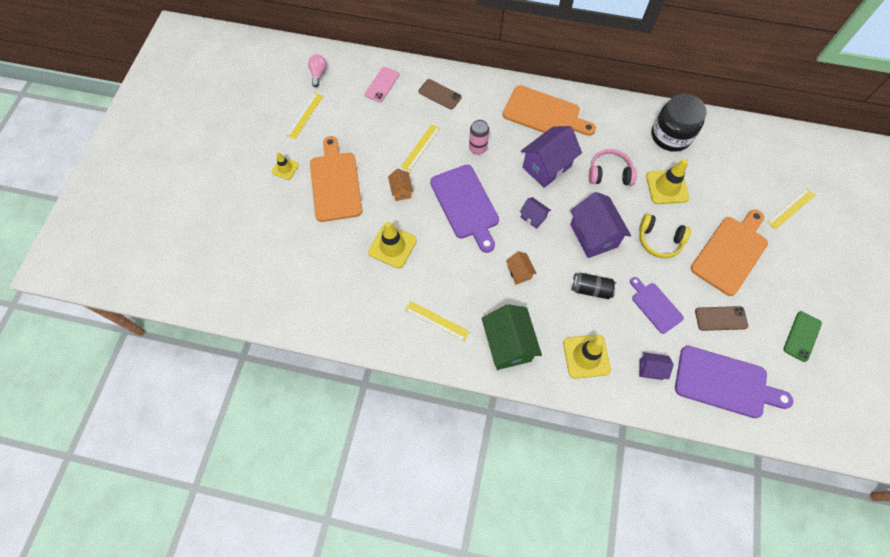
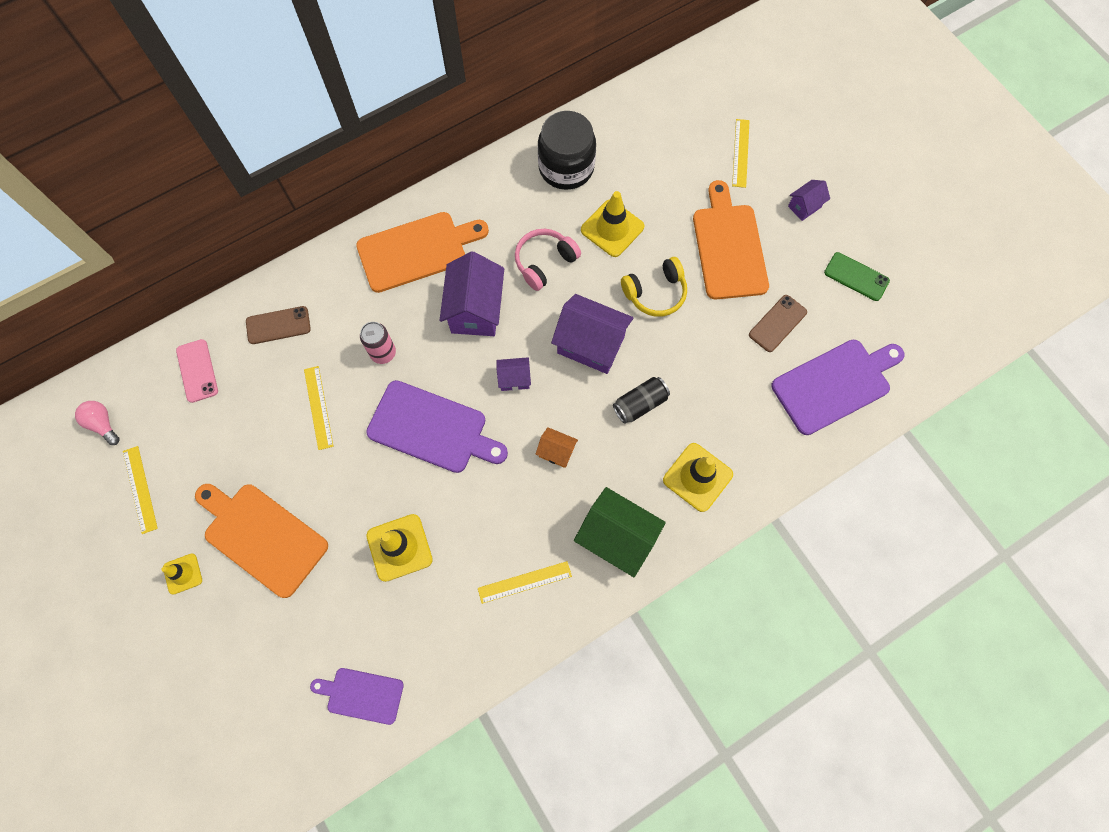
camera: 45 degrees left, 5 degrees up
orange house [388,169,413,201] -> none
purple cutting board [630,277,684,334] -> purple cutting board moved to [310,668,404,725]
purple house [639,352,674,380] -> purple house moved to [788,180,830,221]
green phone [784,311,822,362] -> green phone turned 45 degrees counterclockwise [824,252,890,301]

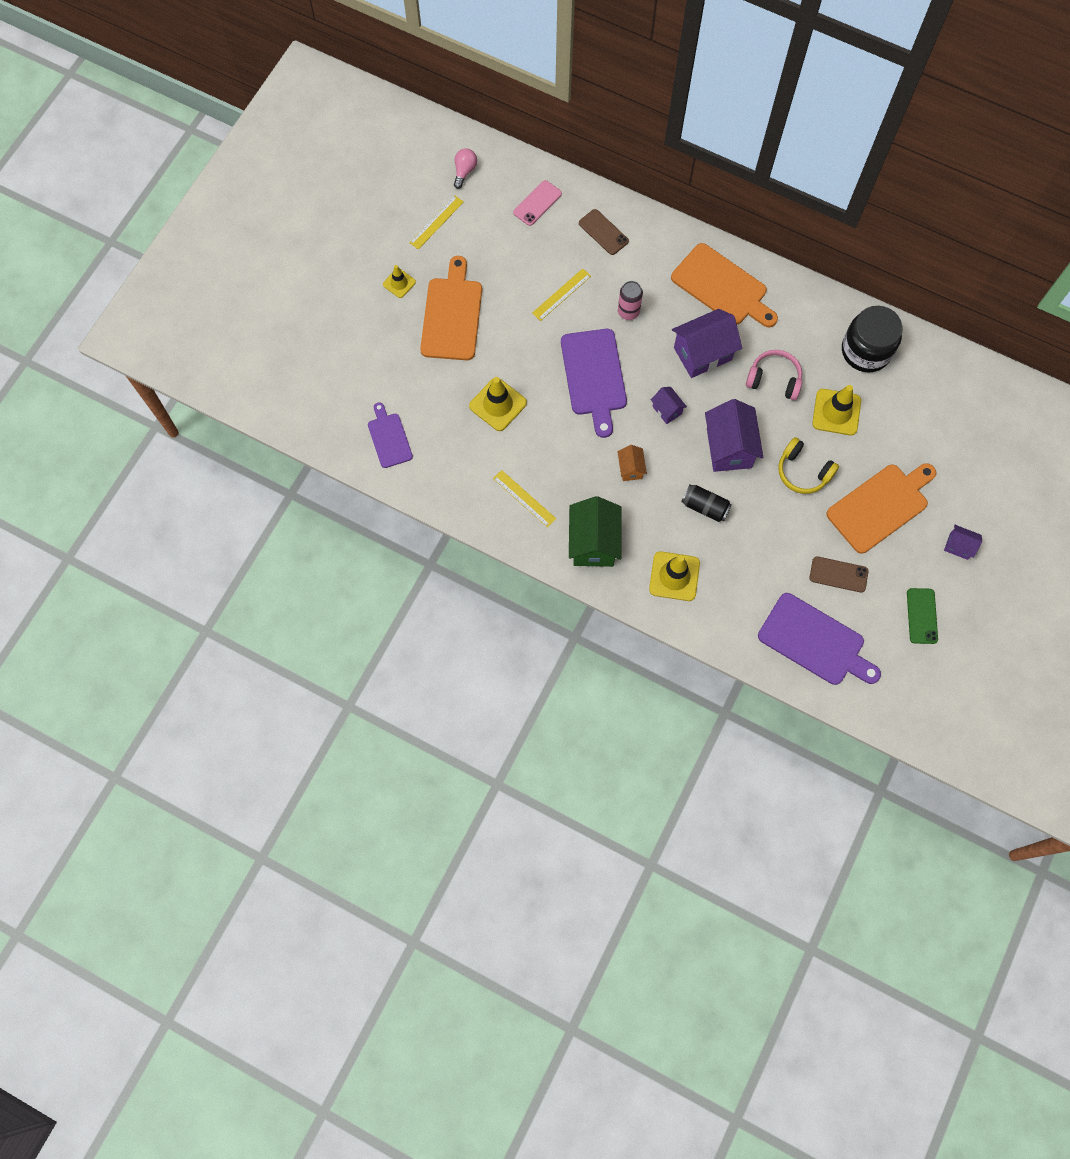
camera: 60 degrees right, 0 degrees up
yellow ruler [732,119,750,188] -> none

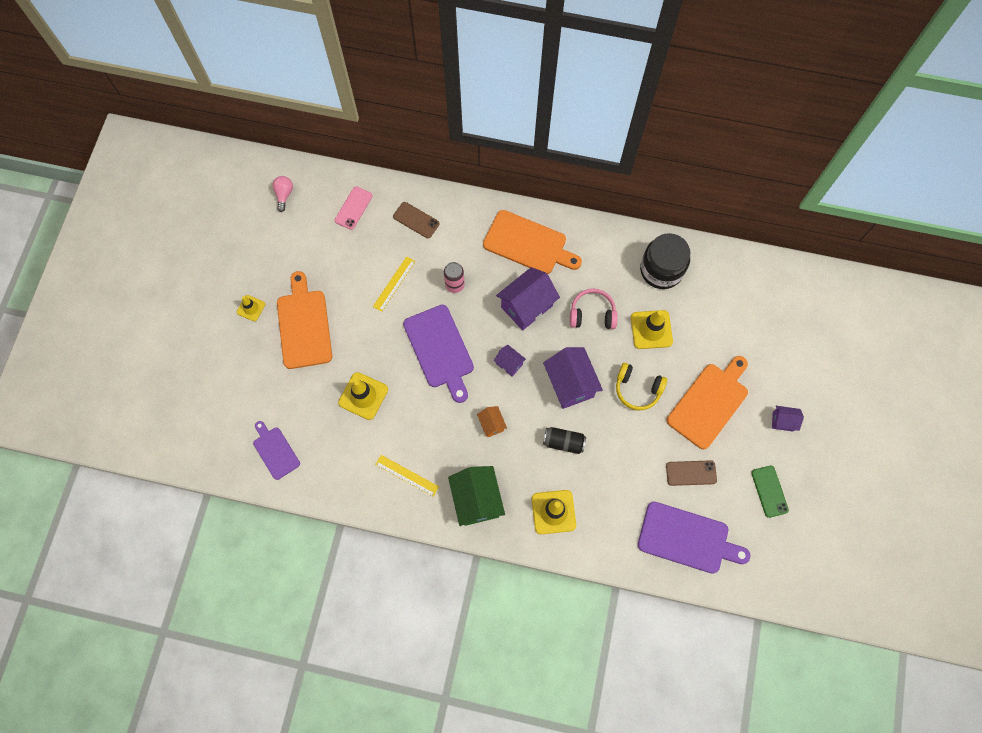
camera: 15 degrees left, 0 degrees up
yellow ruler [409,195,464,250] -> none

